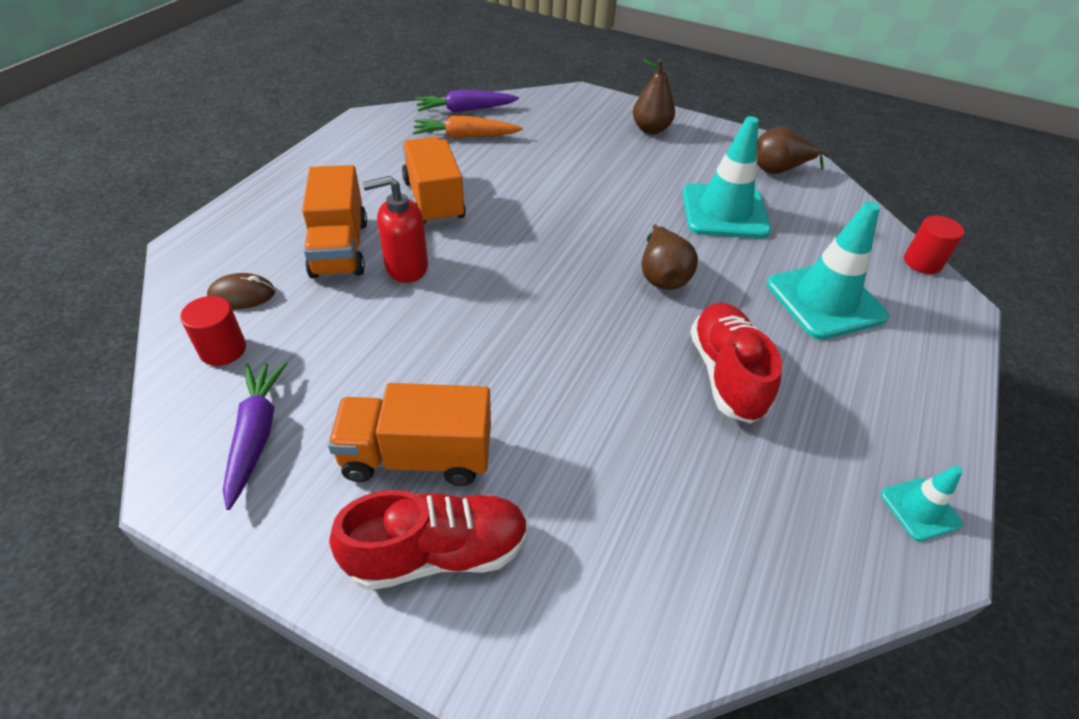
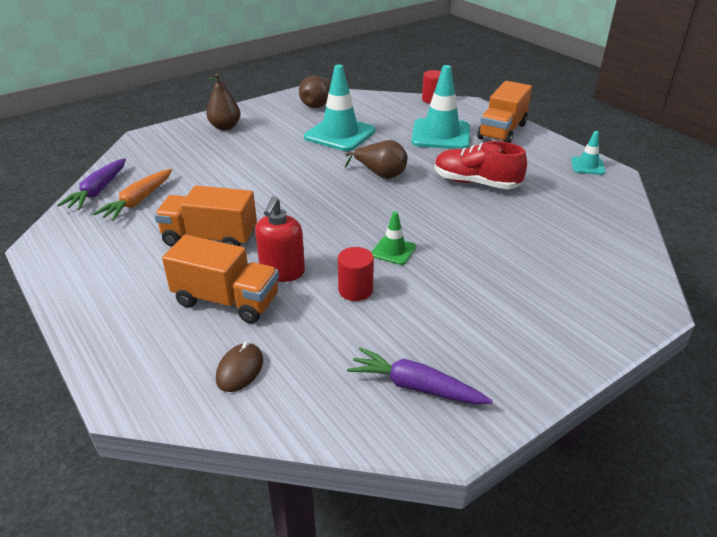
camera: 60 degrees left, 10 degrees down
red cylinder [180,296,246,366] -> red cylinder moved to [338,247,374,301]
orange truck [328,383,491,486] -> orange truck moved to [477,81,532,143]
red shoe [329,490,529,590] -> none
none -> green traffic cone [371,211,416,265]

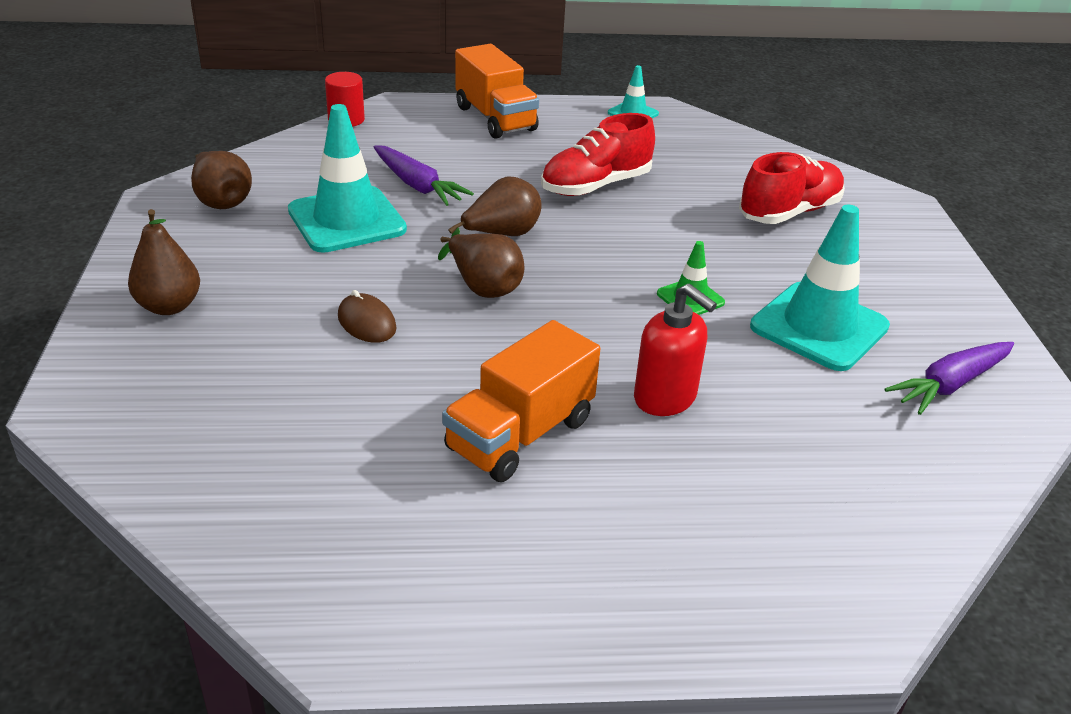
camera: 60 degrees left, 0 degrees up
purple carrot [57,158,126,210] -> purple carrot moved to [374,145,474,206]
orange carrot [93,169,172,221] -> none
orange truck [162,235,279,323] -> none
brown mouse [216,342,263,392] -> brown mouse moved to [338,290,397,343]
red cylinder [338,247,374,301] -> none
turquoise traffic cone [411,65,470,149] -> turquoise traffic cone moved to [750,205,890,371]
none -> brown pear [438,234,525,298]
none -> red shoe [739,152,845,224]

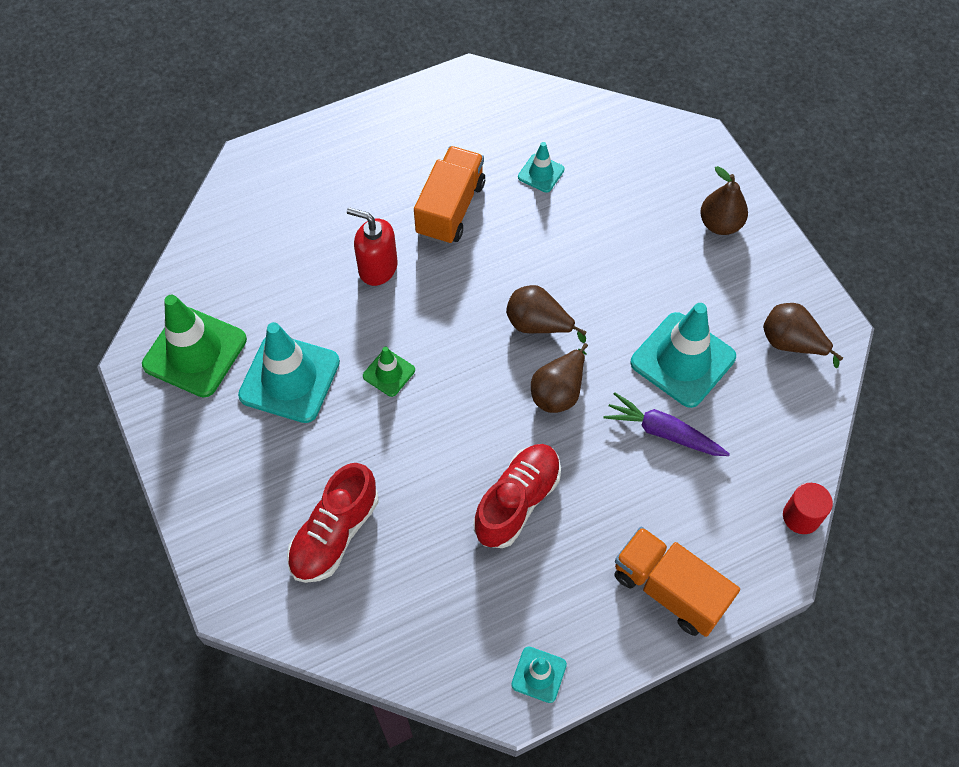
camera: 160 degrees right, 25 degrees up
brown mouse [338,290,397,343] -> none
purple carrot [885,342,1014,415] -> green traffic cone [142,295,247,397]
none -> turquoise traffic cone [518,142,564,193]

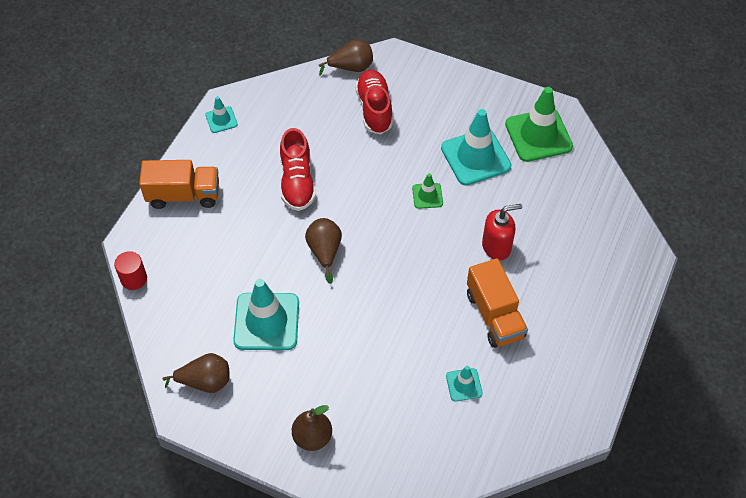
camera: 140 degrees right, 5 degrees down
brown pear [506,285,586,343] -> brown pear moved to [319,39,373,76]
purple carrot [603,392,730,456] -> none

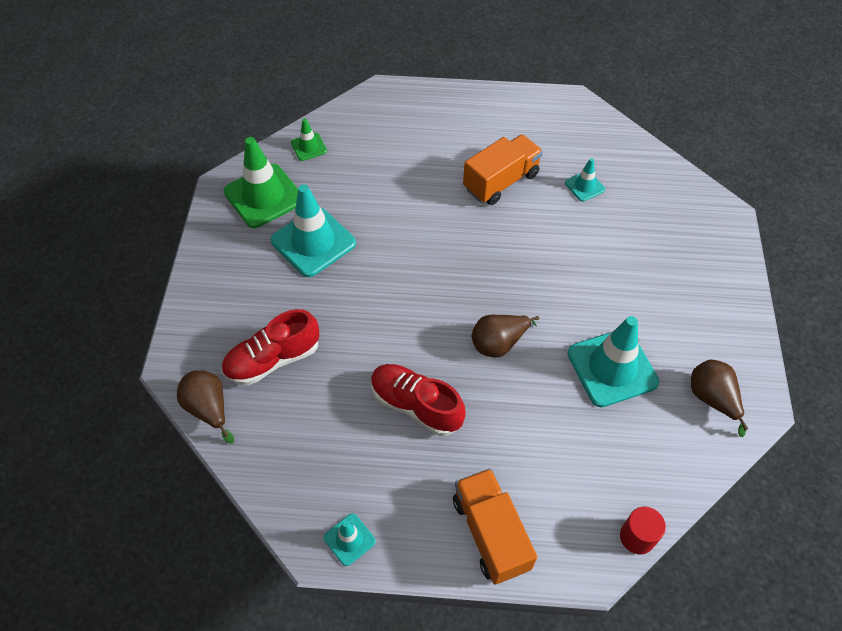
camera: 110 degrees left, 0 degrees up
red shoe [280,128,316,211] -> red shoe turned 120 degrees counterclockwise [371,364,466,436]
brown pear [292,405,332,451] -> none
green traffic cone [412,173,443,209] -> green traffic cone moved to [291,118,327,161]
red soap dispenser [482,204,522,261] -> none

